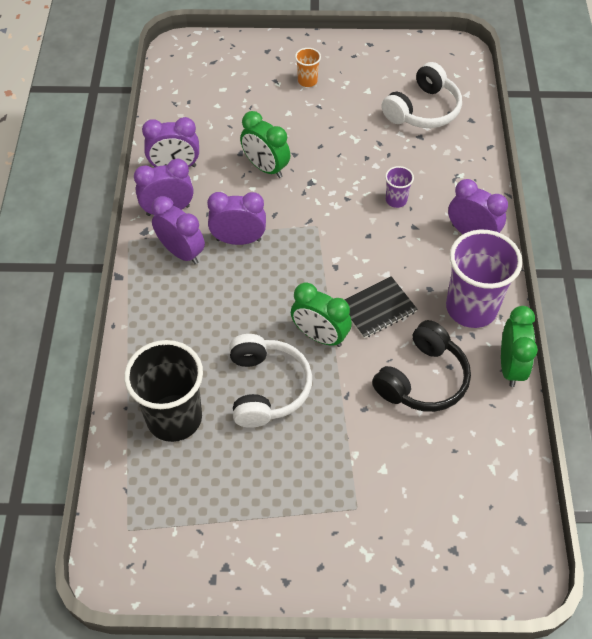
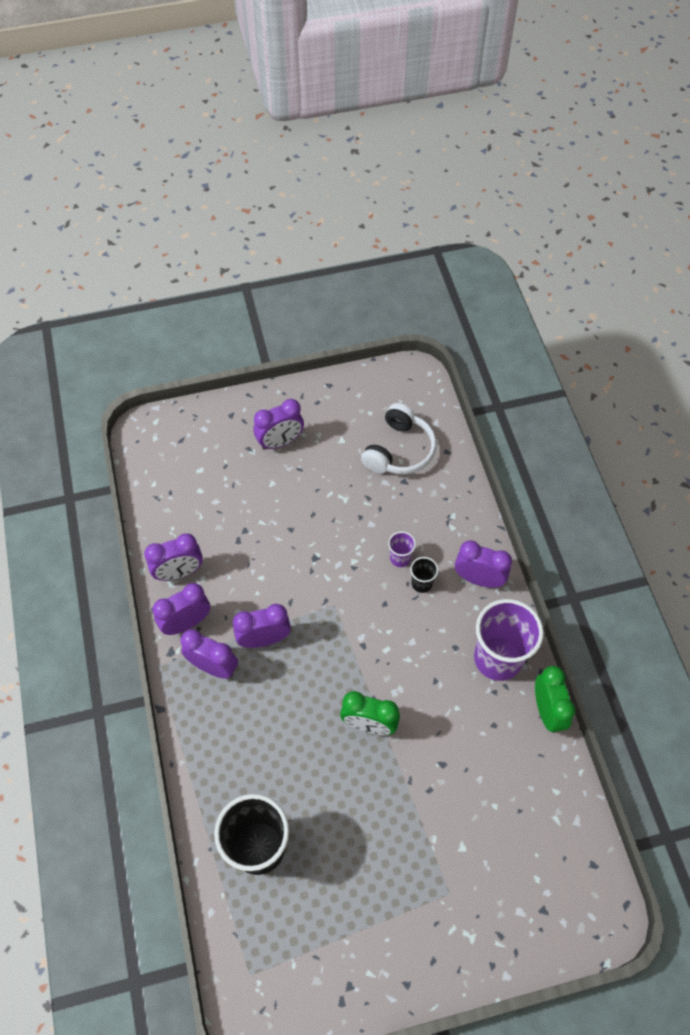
camera: 15 degrees left, 5 degrees up
white headphones [229,334,312,428] -> none
green clock [240,111,290,178] -> none
orange cup [295,48,321,87] -> purple clock [253,399,304,450]
black notebook [344,276,417,338] -> none
black headphones [372,320,471,412] -> none
none -> black cup [410,557,438,593]

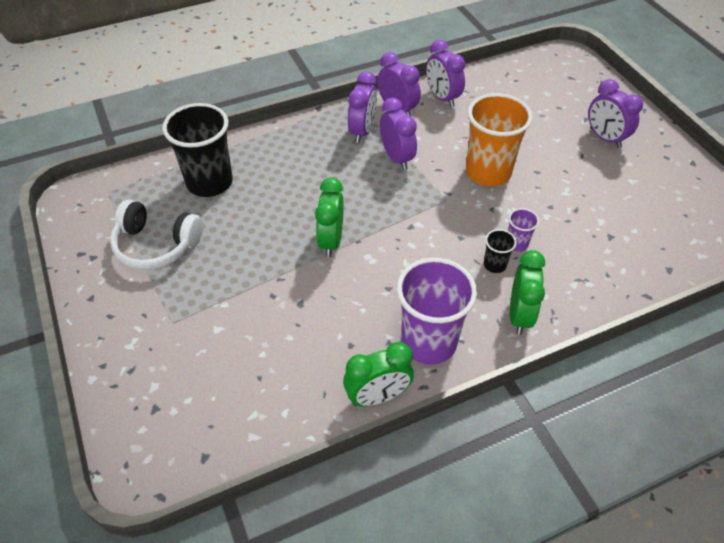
camera: 80 degrees right, 10 degrees down
white headphones [361,403,437,475] -> white headphones moved to [110,200,203,270]
purple clock [455,541,512,588] -> green clock [510,250,545,335]
none -> orange cup [466,93,533,186]

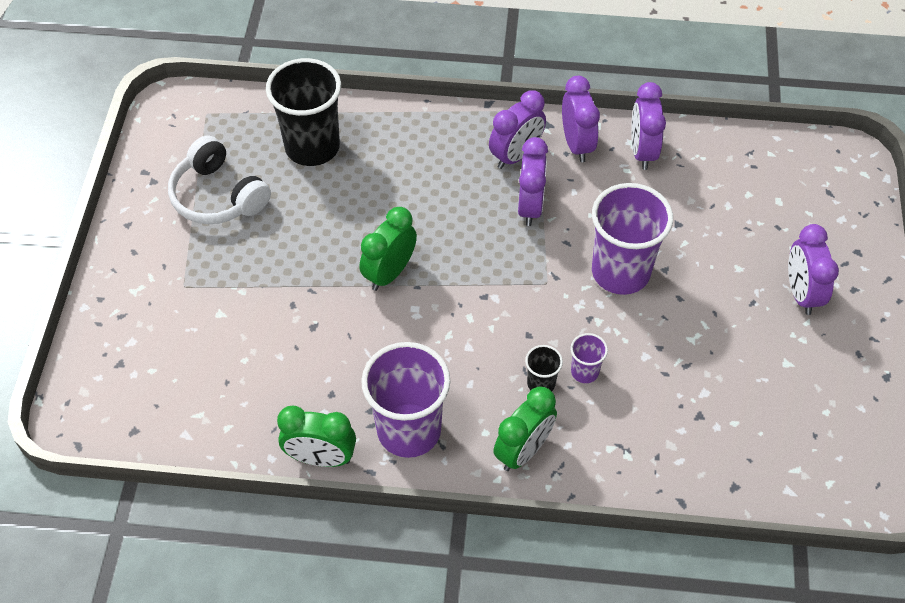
camera: 30 degrees right, 5 degrees up
orange cup [466,93,533,186] -> purple cup [592,183,673,295]

